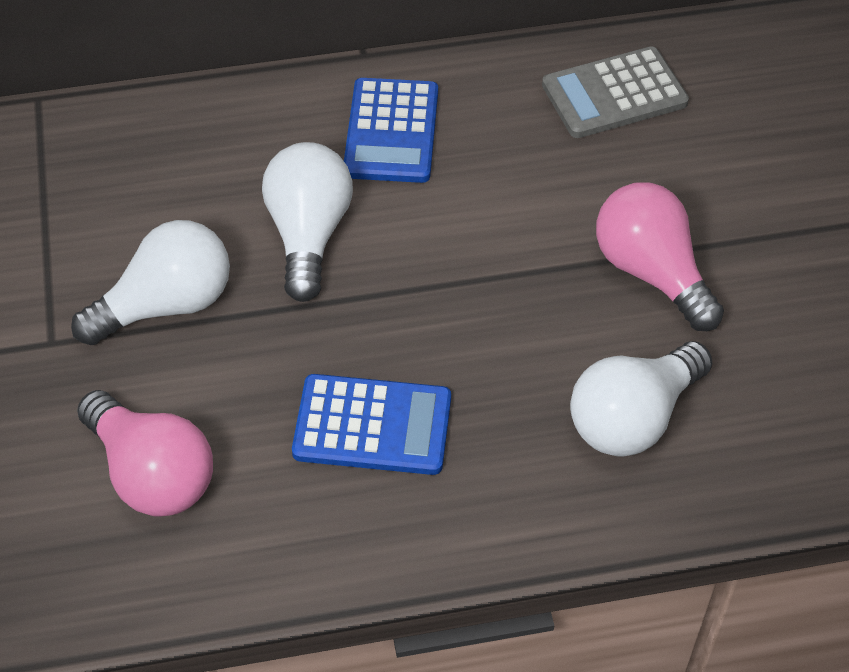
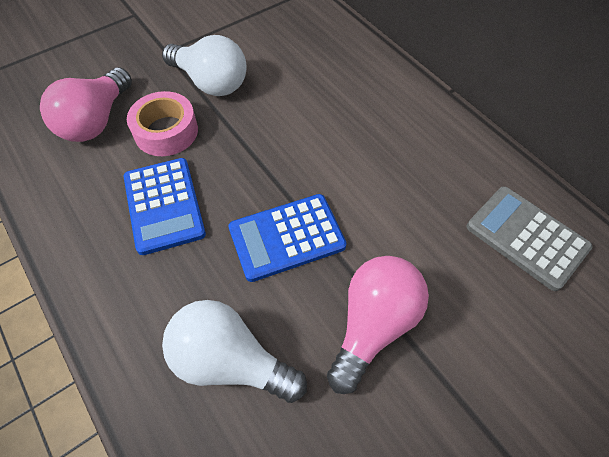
camera: 65 degrees right, 5 degrees up
white light bulb [262,142,353,302] -> none
blue calculator [344,78,438,183] -> blue calculator moved to [228,194,347,282]
none -> pink tape [127,91,198,156]

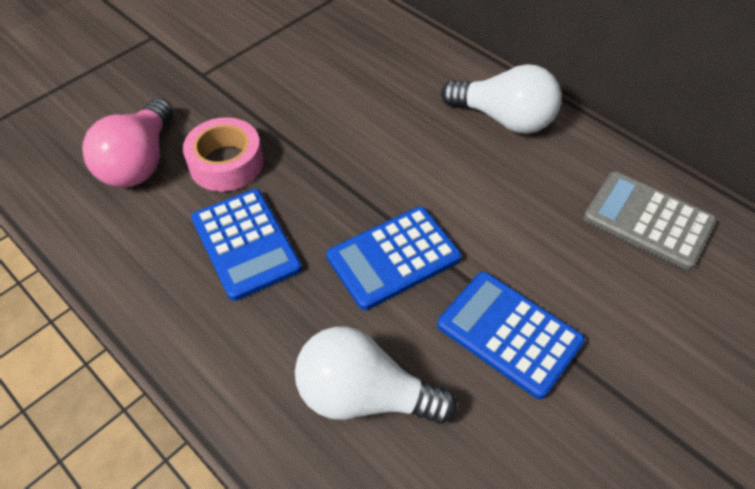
camera: 10 degrees left, 5 degrees down
white light bulb [162,35,247,96] -> white light bulb moved to [441,64,562,134]
pink light bulb [327,256,429,394] -> blue calculator [437,272,585,399]

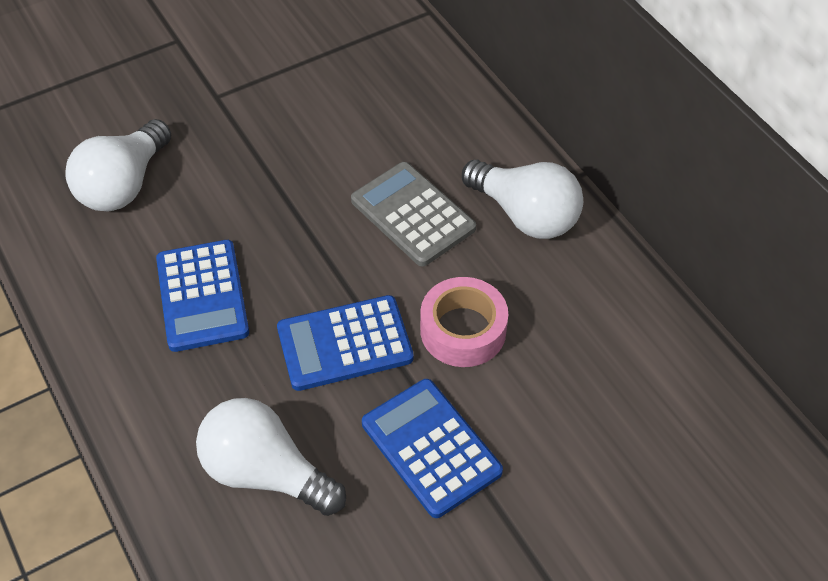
camera: 15 degrees right, 0 degrees up
pink light bulb [82,98,173,187] -> white light bulb [65,119,171,212]
pink tape [183,117,263,192] -> pink tape moved to [420,277,508,367]
grey calculator [583,172,716,270] -> grey calculator moved to [351,162,476,266]

